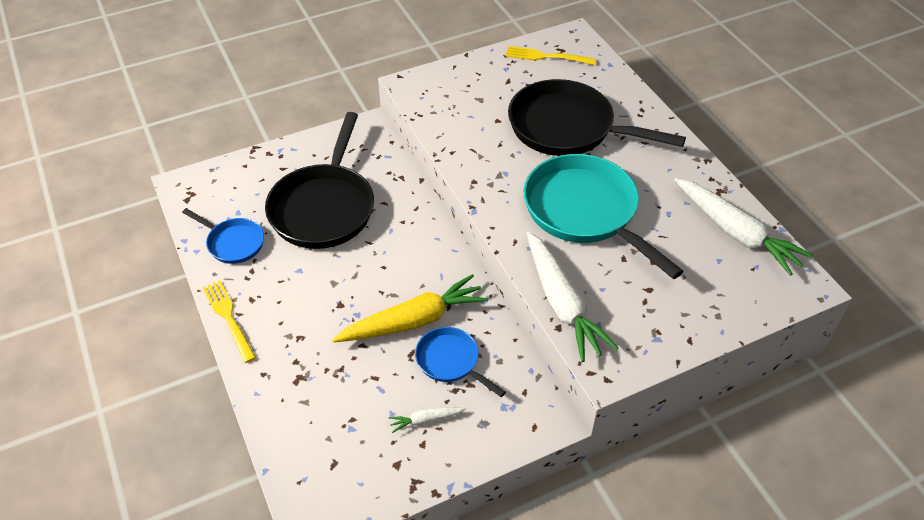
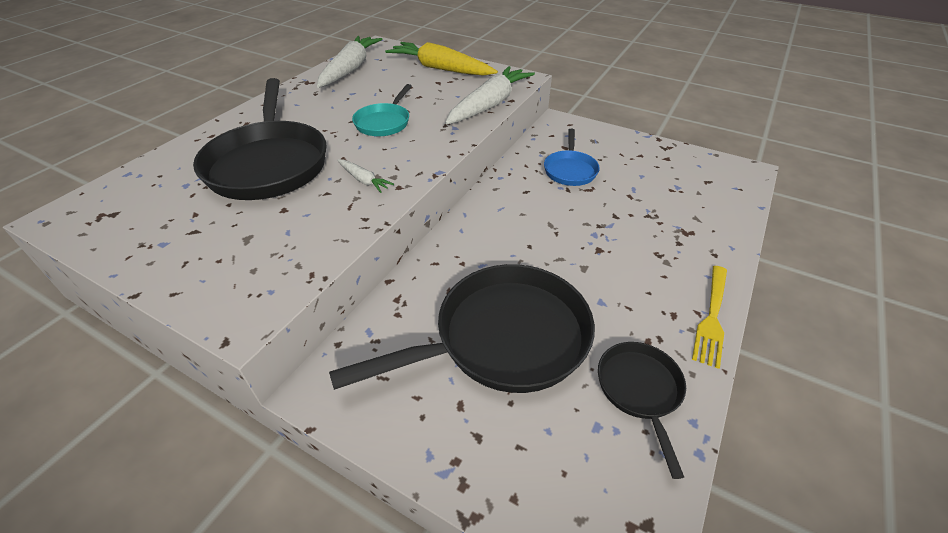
camera: 125 degrees left, 5 degrees down
blue pan [182,208,264,264] -> black pan [598,342,686,479]
yellow carrot [332,274,488,342] -> yellow carrot moved to [385,42,498,76]
white carrot [389,407,466,433] -> white carrot moved to [337,159,394,193]
yellow fork [506,46,596,65] -> none
turquoise pan [523,154,684,279] -> turquoise pan [352,84,412,136], size x0.51

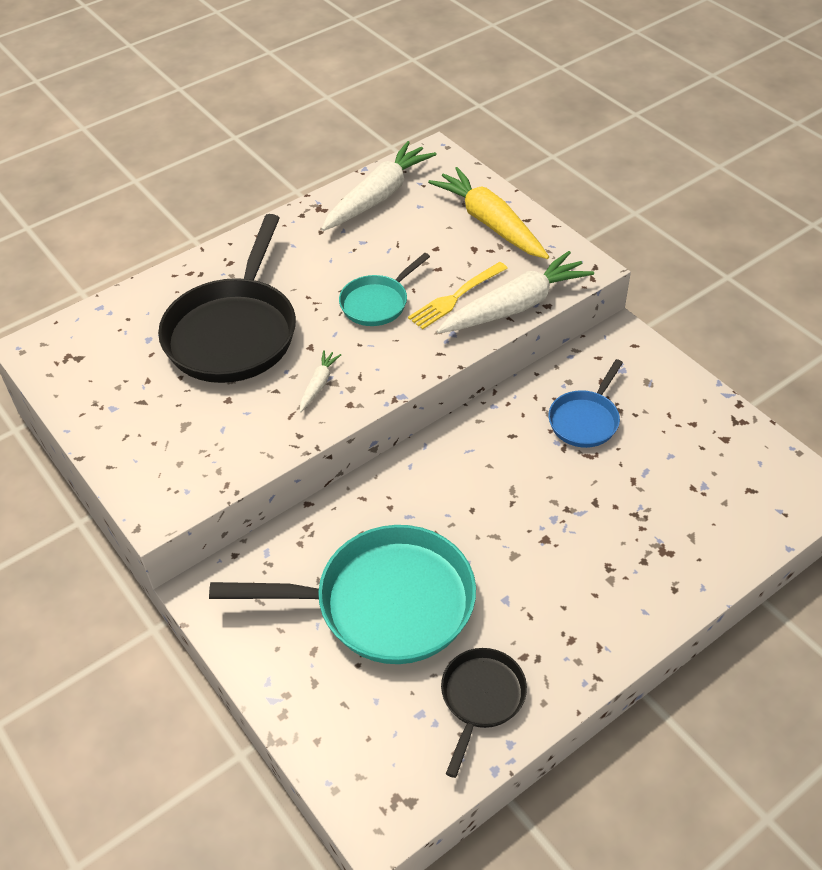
camera: 25 degrees right, 5 degrees up
black pan [329,264,595,393] -> turquoise pan [209,525,476,664]
white carrot [337,159,394,193] -> white carrot turned 135 degrees counterclockwise [300,350,341,412]
yellow fork [692,266,727,369] -> yellow fork moved to [408,262,508,329]

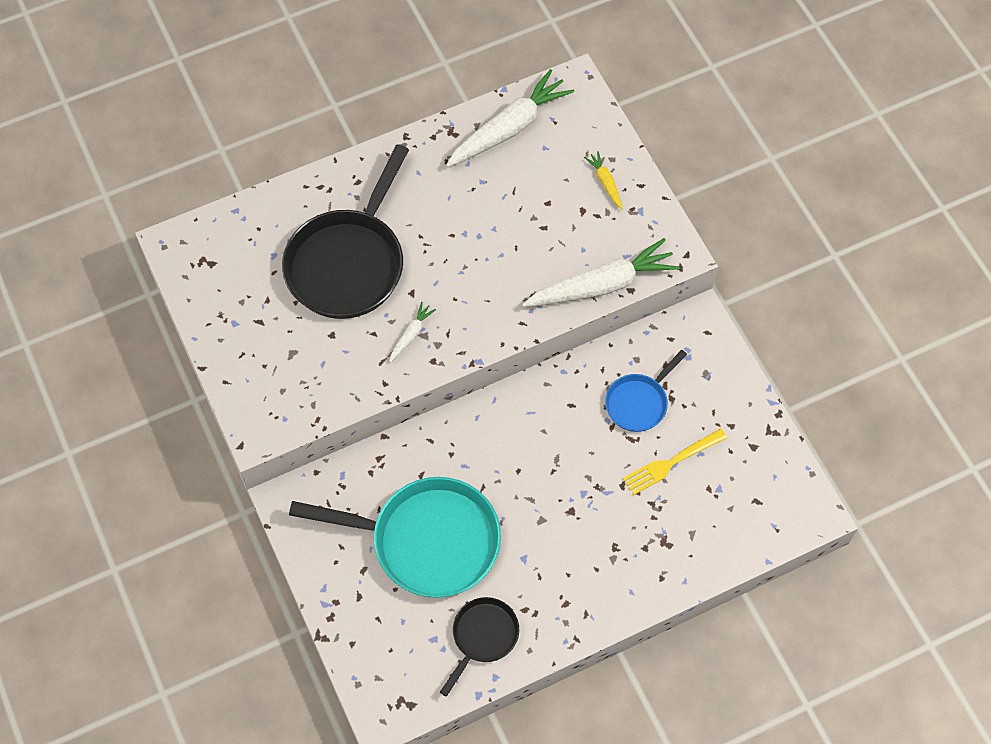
camera: 10 degrees right, 15 degrees up
turquoise pan [339,253,430,326] -> none
yellow fork [408,262,508,329] -> yellow fork moved to [623,428,727,495]
yellow carrot [428,167,549,259] -> yellow carrot [584,151,623,209], size x0.45

